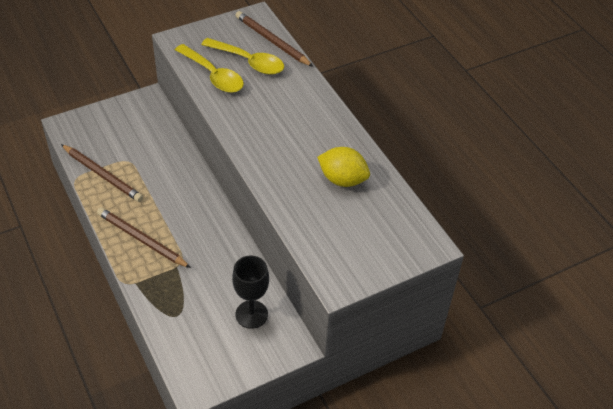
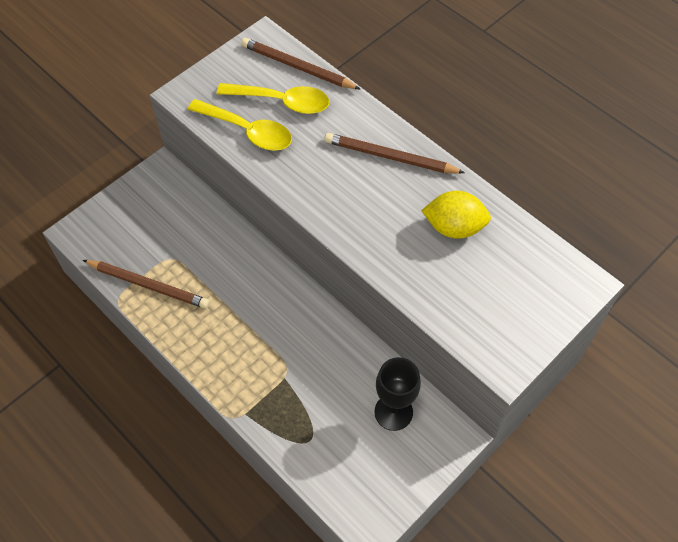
camera: 15 degrees left, 10 degrees up
brown pencil [97,208,191,268] -> brown pencil moved to [324,133,465,174]

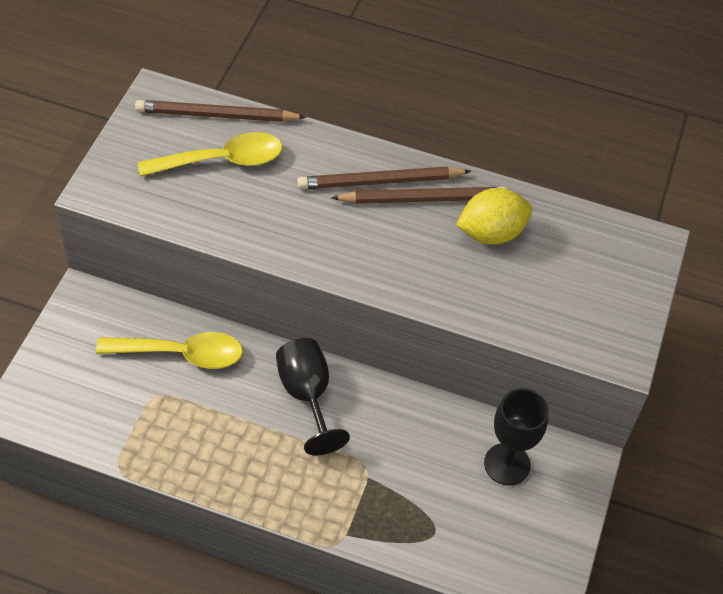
camera: 30 degrees left, 5 degrees down
brown pencil [83,260,210,309] -> brown pencil moved to [331,187,507,204]
yellow spoon [187,99,292,151] -> yellow spoon moved to [96,332,243,369]
none -> black goblet [276,338,350,456]

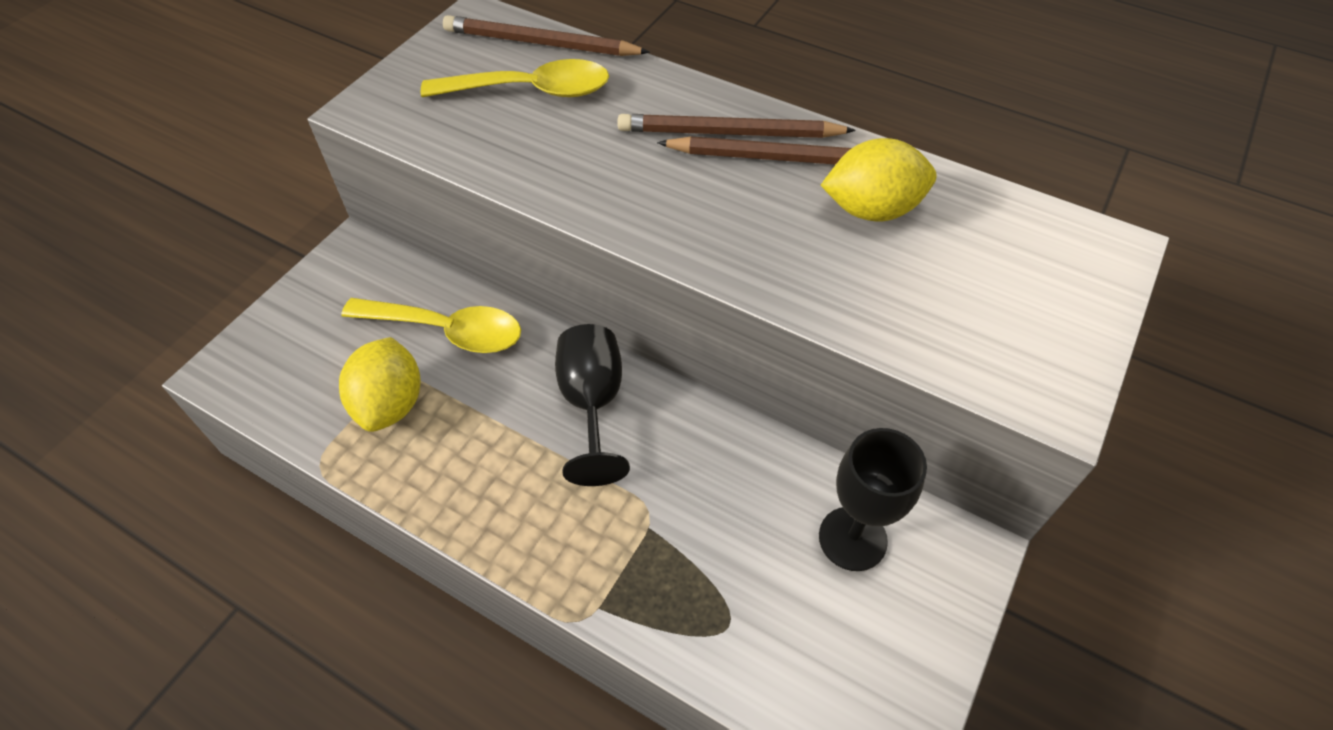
camera: 15 degrees right, 0 degrees up
none -> yellow lemon [339,337,421,432]

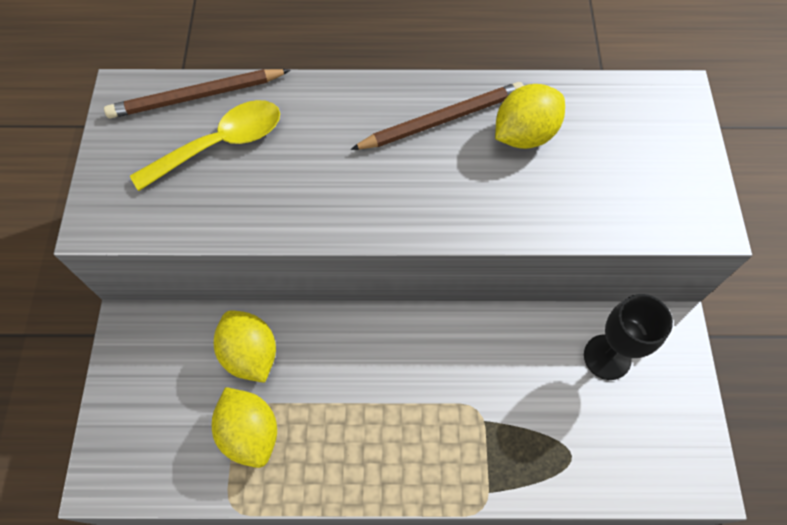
camera: 30 degrees left, 10 degrees up
yellow spoon [341,298,521,353] -> yellow lemon [214,310,276,383]
black goblet [555,324,630,486] -> none
brown pencil [617,114,856,138] -> none

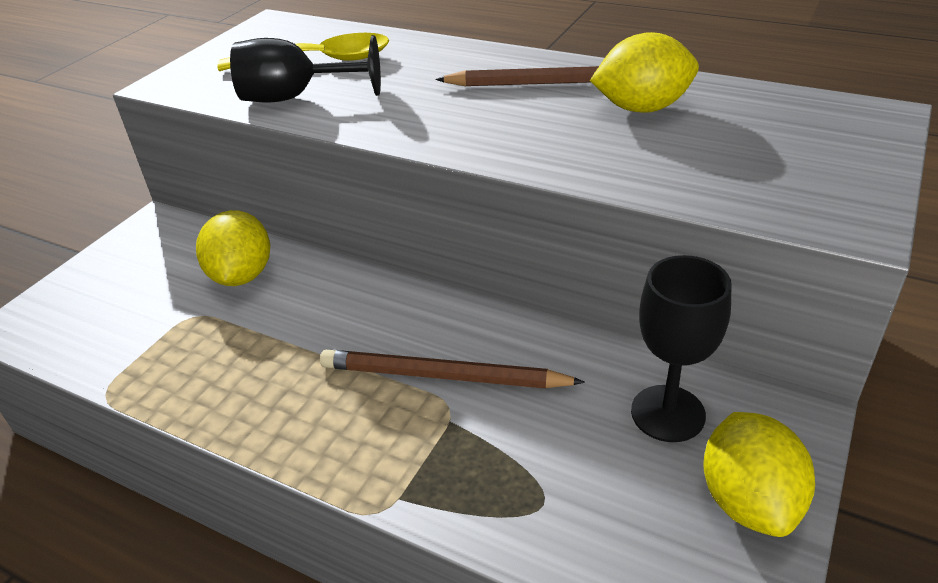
camera: 30 degrees right, 25 degrees down
brown pencil [104,69,291,119] -> brown pencil moved to [320,350,585,389]
yellow lemon [212,387,277,468] -> yellow lemon moved to [703,412,815,537]
none -> black goblet [230,35,381,103]

